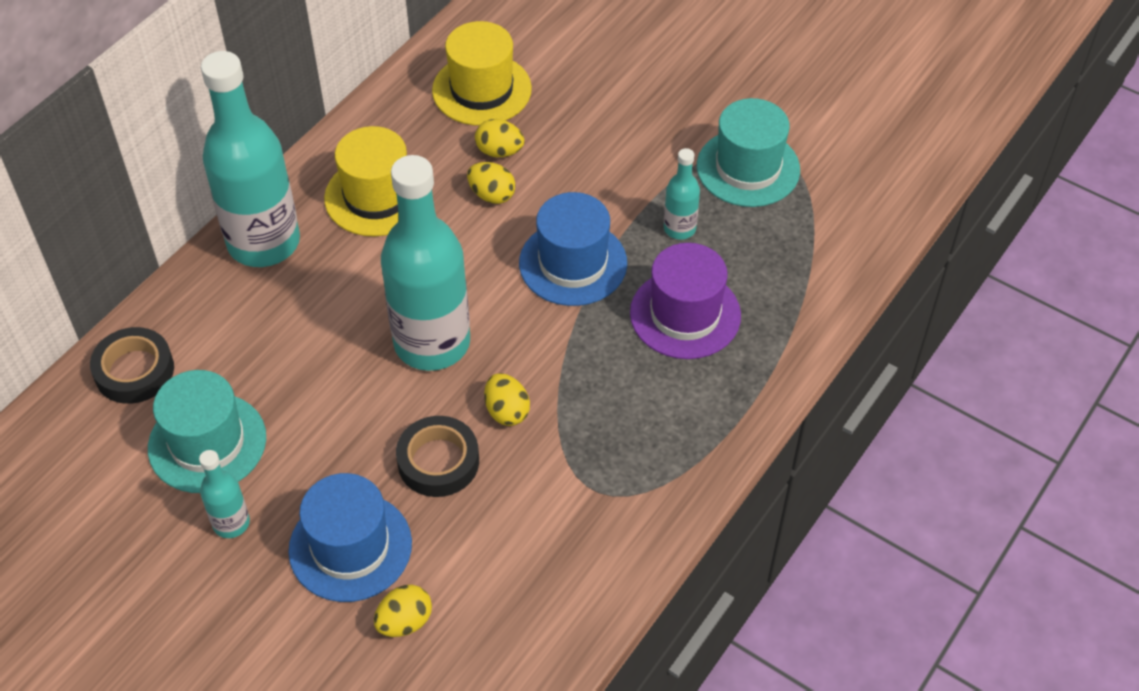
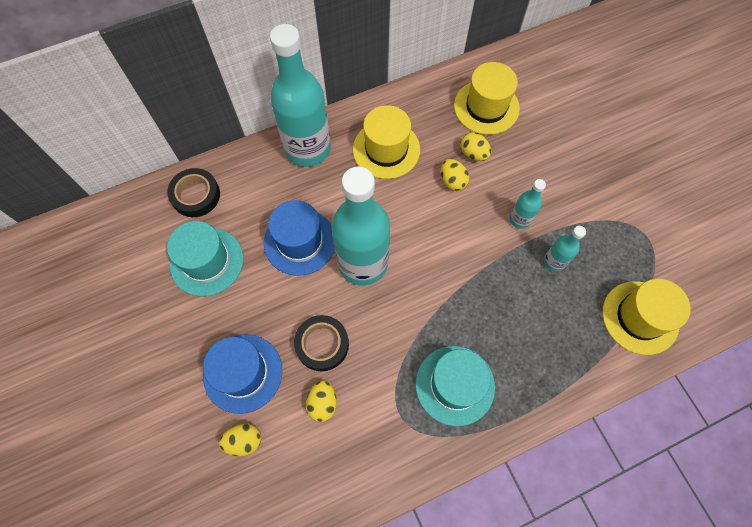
camera: 30 degrees right, 15 degrees up
turquoise bottle [199,450,250,538] -> turquoise bottle moved to [510,179,546,229]
yellow egg [484,373,530,426] -> yellow egg moved to [306,380,337,422]
blue hat [519,192,627,306] -> blue hat moved to [264,200,335,276]
purple hat [630,243,741,359] -> none
turquoise hat [697,98,800,207] -> turquoise hat moved to [416,346,495,426]
none -> yellow hat [602,279,691,355]

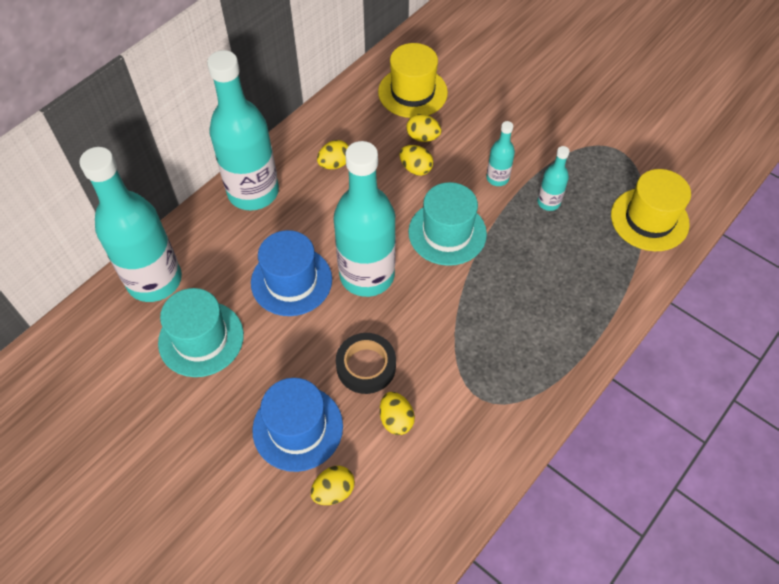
camera: 25 degrees left, 10 degrees down
black tape [167,168,220,217] -> turquoise bottle [79,147,182,302]
yellow hat [353,105,420,179] -> yellow egg [317,140,349,169]
turquoise hat [416,346,495,426] -> turquoise hat moved to [408,182,487,266]

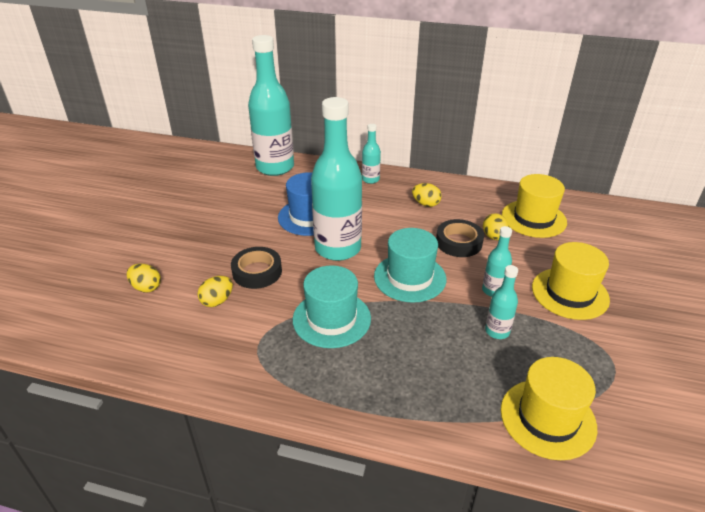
camera: 65 degrees right, 20 degrees down
turquoise hat [158,288,244,377] -> turquoise hat moved to [293,265,371,348]
turquoise bottle [207,50,279,211] -> turquoise bottle [362,124,381,184], size x0.45
blue hat [252,378,343,472] -> none
yellow egg [399,145,434,176] -> black tape [436,219,484,257]
none -> yellow hat [532,242,610,320]

